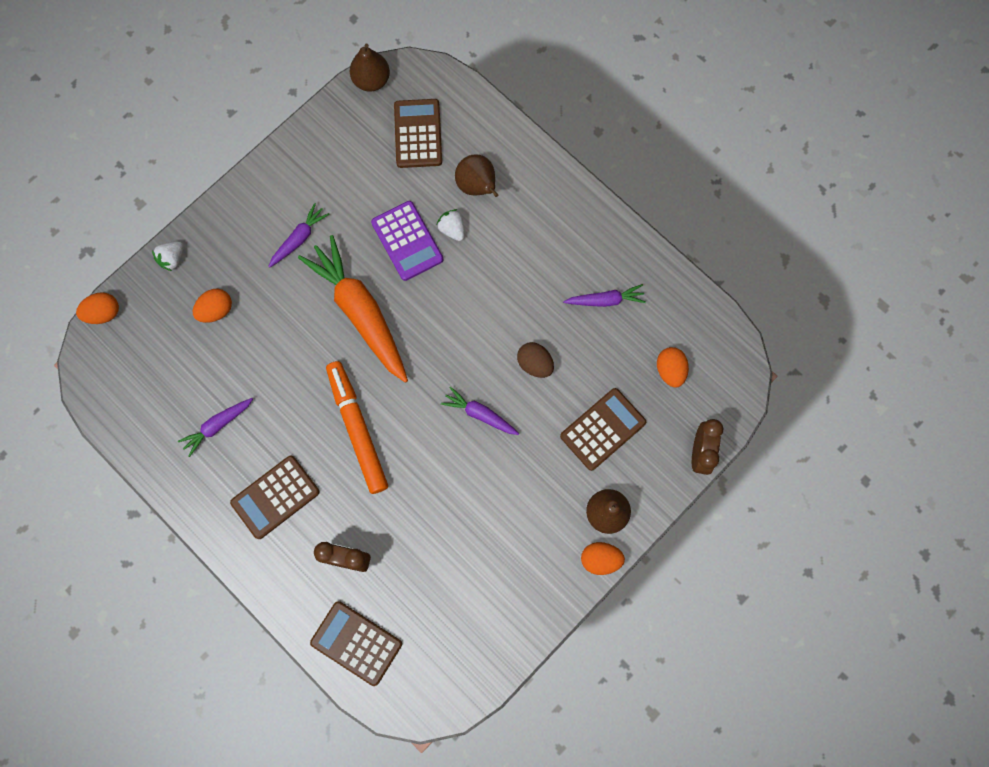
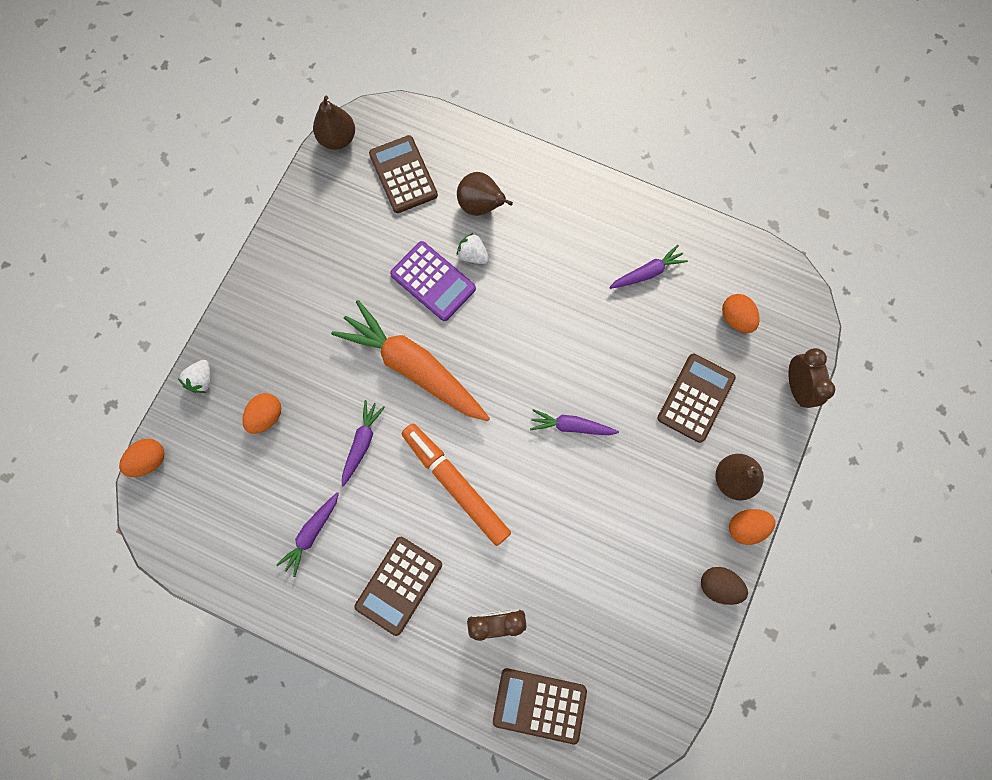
camera: 20 degrees left, 0 degrees up
purple carrot [268,203,330,268] -> purple carrot moved to [342,400,385,487]
brown egg [517,342,554,378] -> brown egg moved to [701,567,748,605]

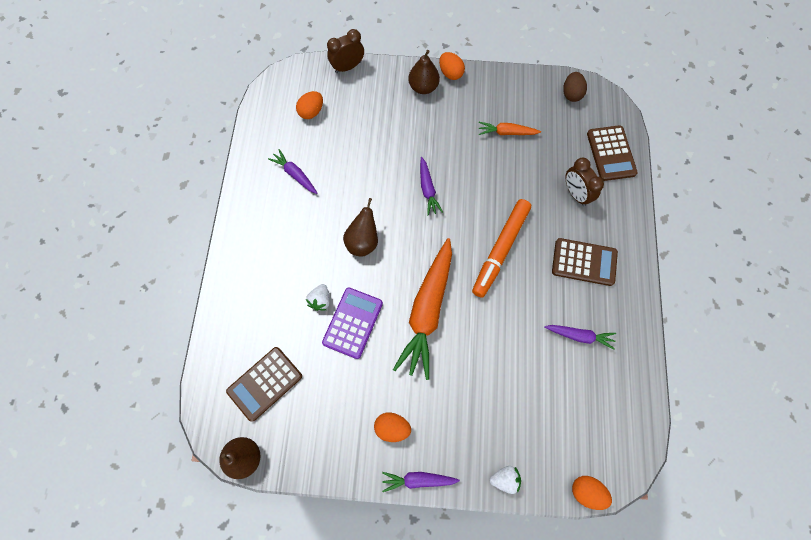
camera: 110 degrees left, 5 degrees down
orange egg [242,393,281,434] -> orange egg moved to [374,412,411,442]
purple carrot [342,400,385,487] -> purple carrot moved to [382,472,460,492]
brown pear [457,172,513,216] -> brown pear moved to [343,198,378,257]
brown calculator [657,354,736,443] -> none
brown egg [701,567,748,605] -> brown egg moved to [563,72,587,102]
none -> orange carrot [479,122,541,135]

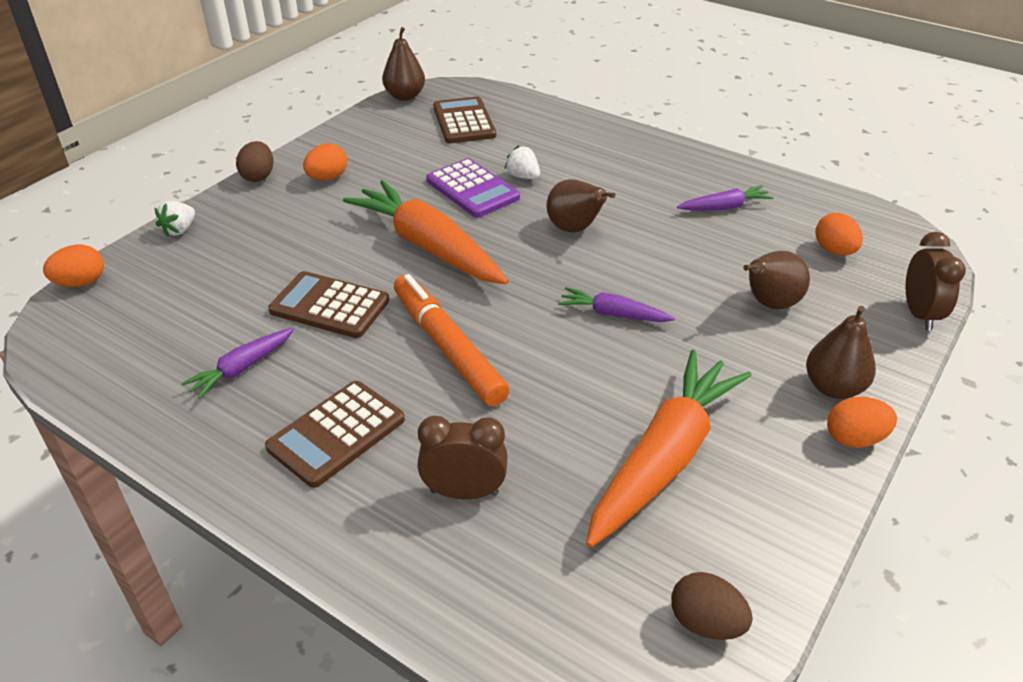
camera: 120 degrees right, 30 degrees down
purple carrot [382,472,460,492] -> brown egg [236,141,273,182]
orange carrot [479,122,541,135] -> orange carrot [586,350,752,548], size x2.07
brown calculator [587,125,638,181] -> brown calculator moved to [268,271,389,338]
none -> brown pear [743,251,810,309]

